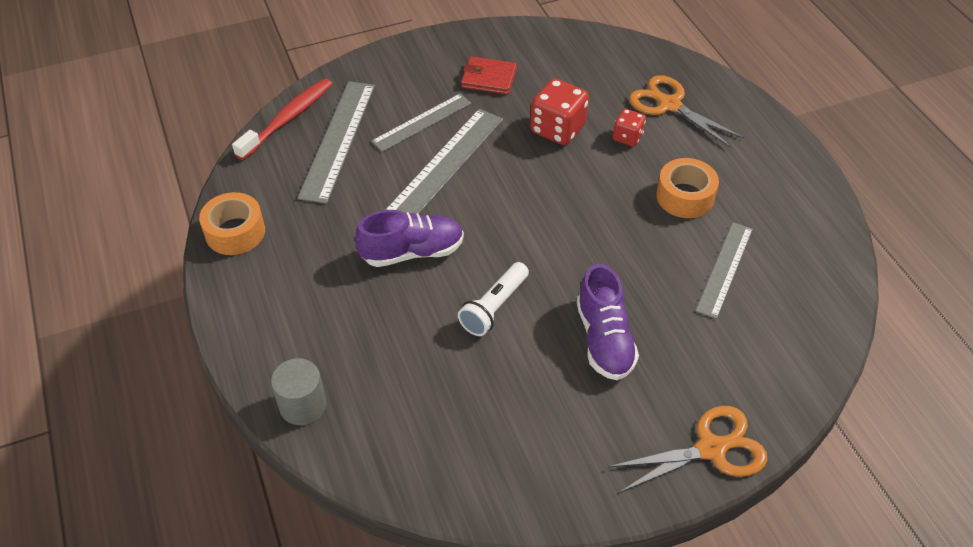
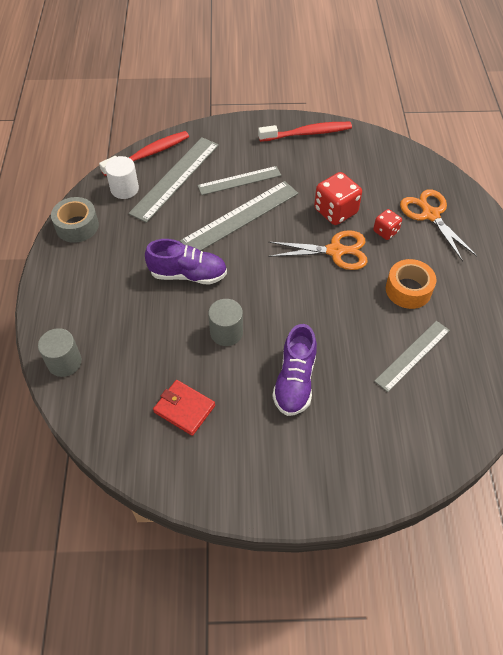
camera: 20 degrees right, 5 degrees up
orange tape [199,192,265,255] -> grey tape [51,197,99,243]
white flashlight [458,262,529,336] -> grey cylinder [208,299,243,346]
red wallet [461,57,517,95] -> red wallet moved to [153,380,215,436]
orange scissors [607,406,768,493] -> orange scissors moved to [268,230,368,270]
none -> white cylinder [105,156,139,199]
none -> red toothbrush [258,122,352,142]

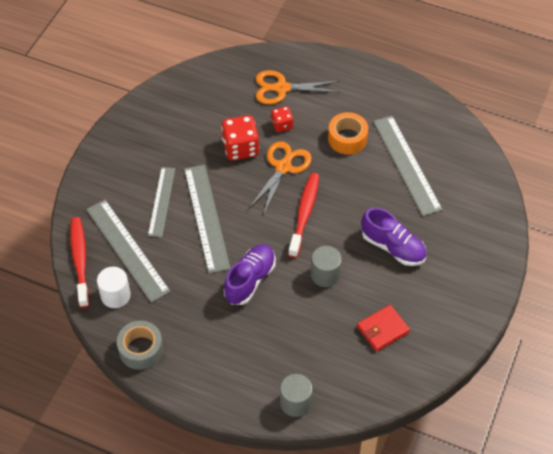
camera: 65 degrees left, 0 degrees up
red toothbrush [258,122,352,142] -> red toothbrush moved to [288,173,319,258]
grey ruler [374,321,450,392] -> grey ruler [373,116,443,216], size x1.52

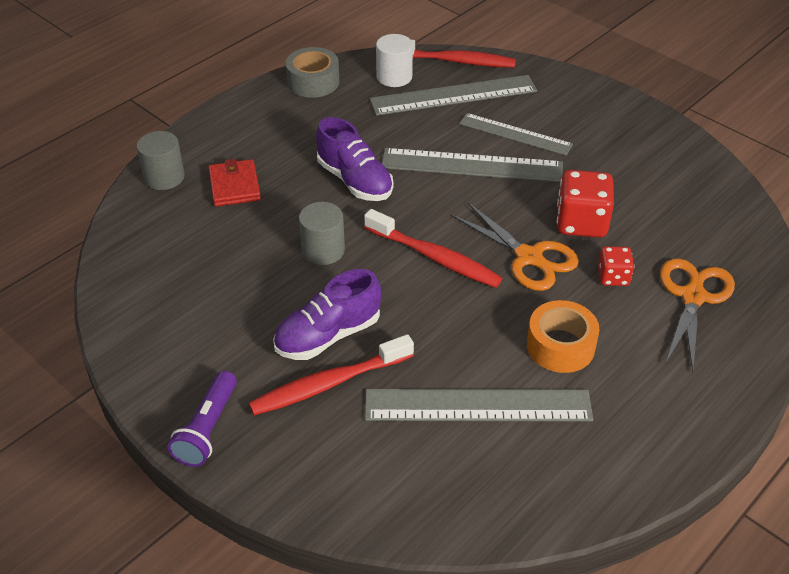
camera: 110 degrees right, 10 degrees down
red wallet [357,305,410,351] -> red wallet moved to [208,159,261,207]
none -> purple flashlight [168,371,237,467]
none -> red toothbrush [249,334,414,415]

